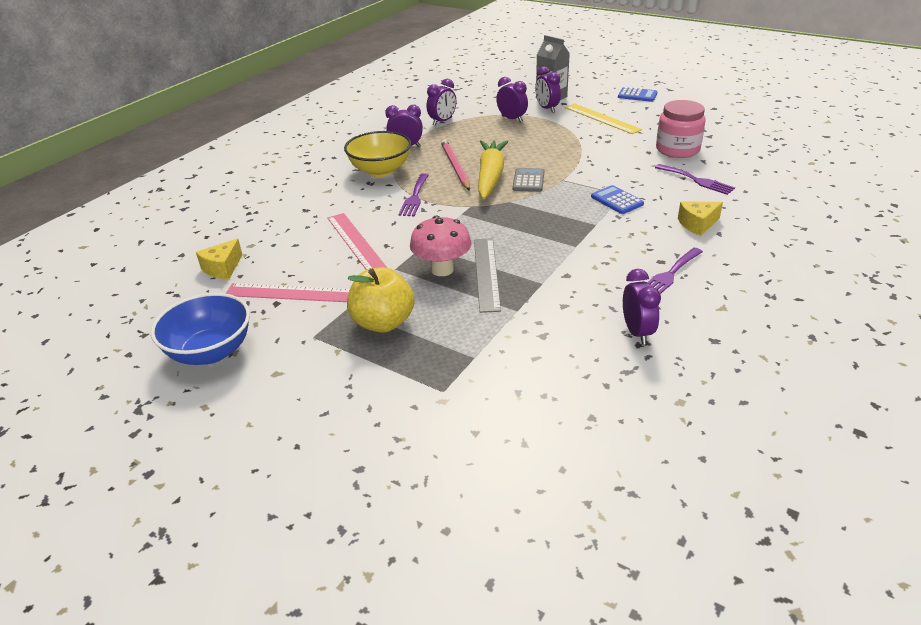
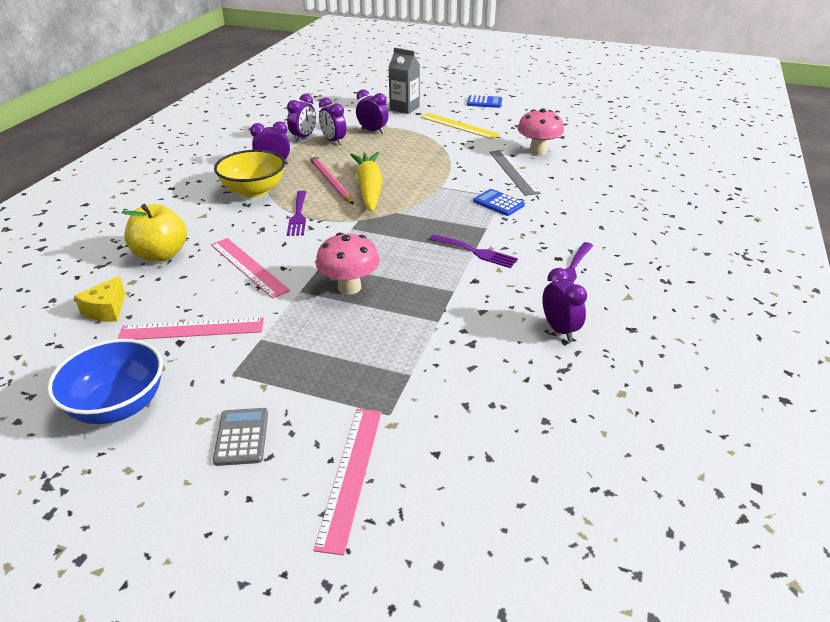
camera: 15 degrees left, 0 degrees up
yellow apple [347,267,414,333] -> yellow apple moved to [122,204,187,261]
grey ruler [474,238,501,313] -> grey ruler moved to [490,150,540,196]
grey calculator [512,168,544,192] -> grey calculator moved to [213,408,268,466]
purple clock [535,66,561,113] -> purple clock moved to [319,98,346,145]
purple fork [655,164,735,195] -> purple fork moved to [429,234,518,268]
pink jar [656,100,706,158] -> pink mushroom [518,108,564,155]
yellow cheese [678,202,723,236] -> none
none -> pink ruler [313,409,382,555]

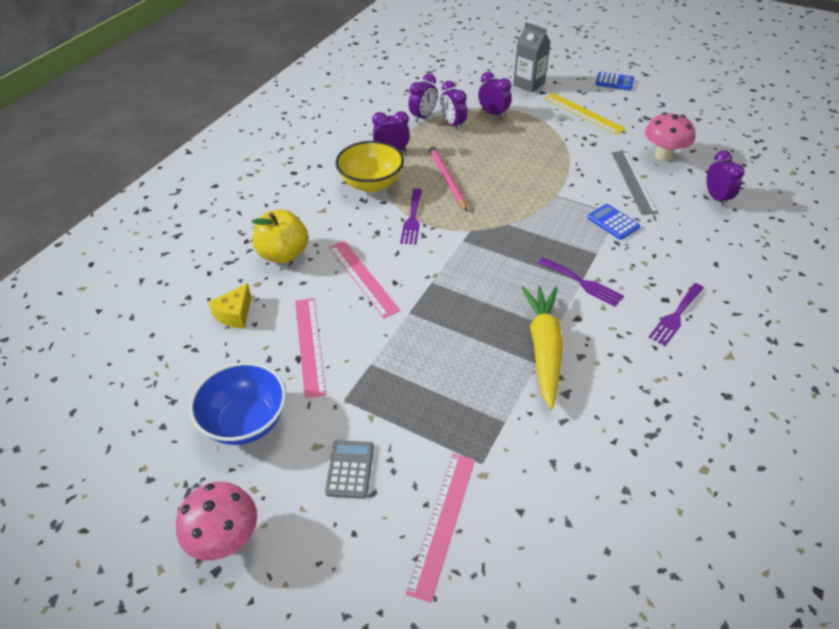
camera: 10 degrees right, 10 degrees up
pink ruler [117,318,264,340] -> pink ruler turned 75 degrees clockwise [295,298,327,399]
pink mushroom [316,232,380,295] -> pink mushroom moved to [176,482,257,561]
yellow carrot [350,152,383,212] -> yellow carrot moved to [521,286,563,409]
purple clock [542,268,587,341] -> purple clock moved to [706,150,745,207]

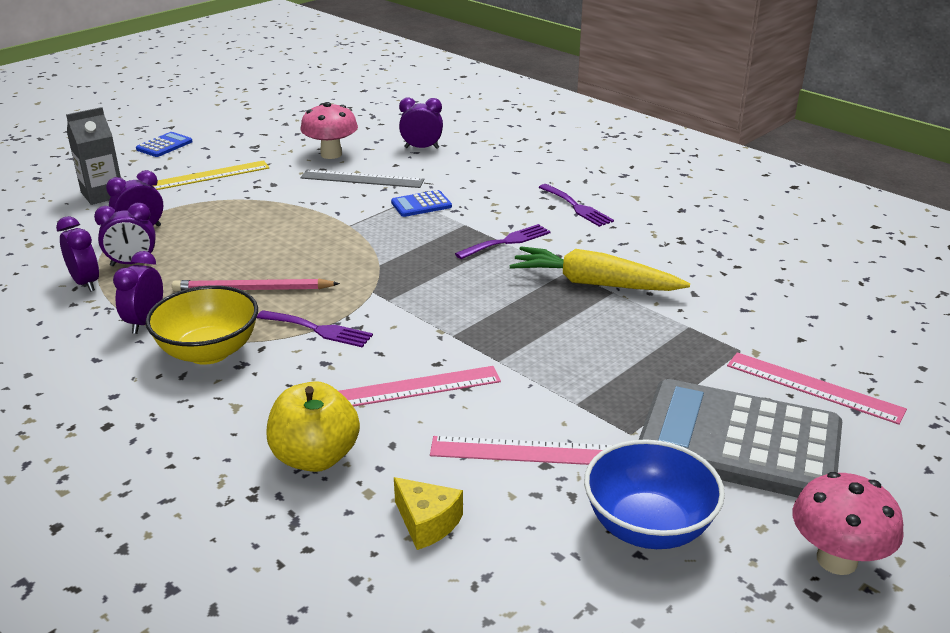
camera: 75 degrees left, 15 degrees down
grey calculator [325,440,374,499] -> grey calculator [639,379,842,498], size x2.44

